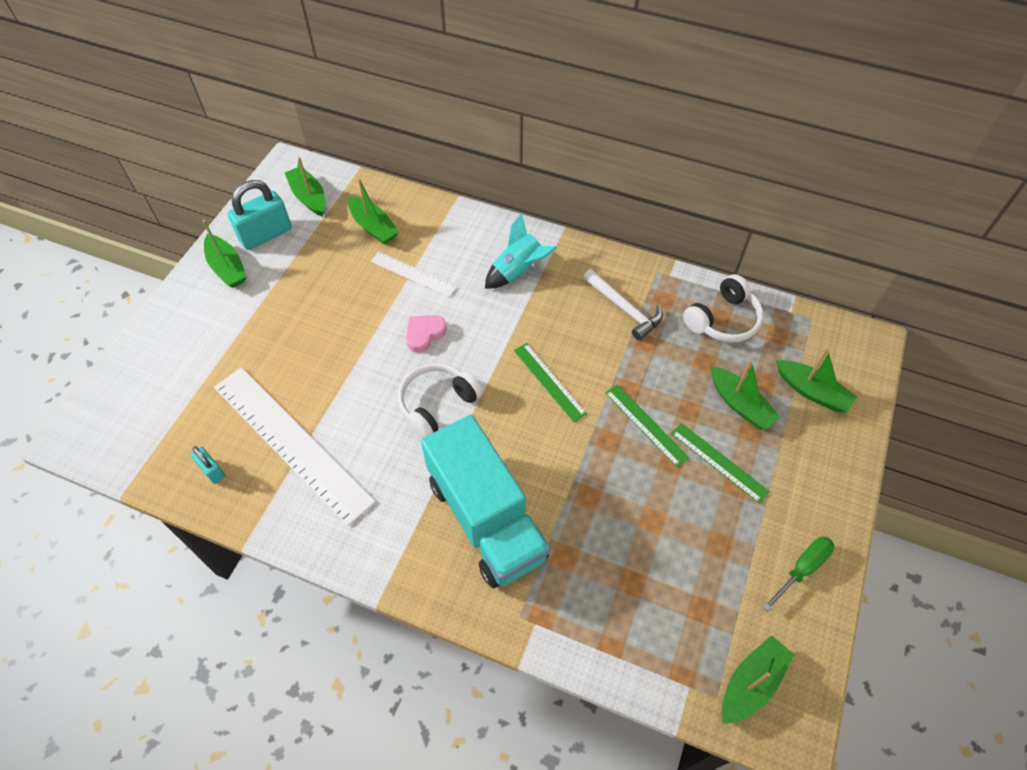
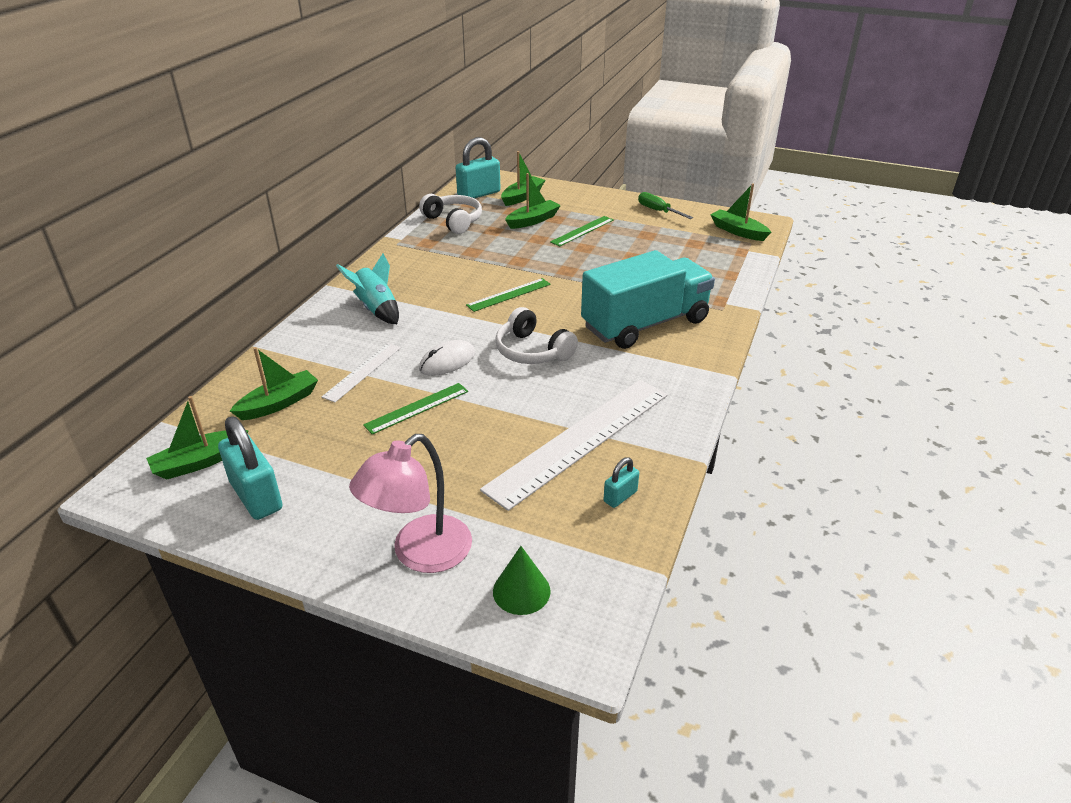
camera: 90 degrees left, 20 degrees down
green boat [203,220,247,288] -> none
pink heart [406,315,447,353] -> white mouse [419,340,475,376]
white hammer [583,269,663,341] -> none
green ruler [605,384,689,467] -> green ruler moved to [363,383,468,435]
none -> pink lamp [349,434,472,573]
none -> turquoise padlock [456,137,500,198]
none -> green cone [493,546,551,615]

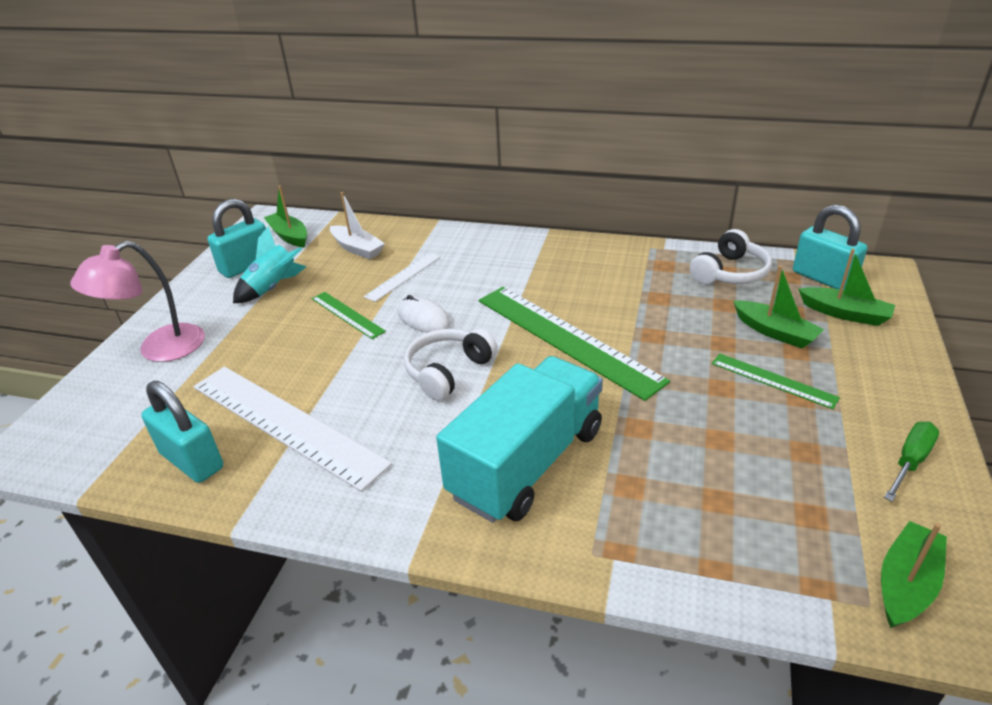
camera: 85 degrees right, 0 degrees up
green boat [230,347,318,420] -> white boat [330,192,385,259]
white ruler [322,343,401,402] -> white ruler turned 75 degrees counterclockwise [364,253,440,302]
turquoise rocket [336,254,399,324] -> turquoise rocket moved to [233,226,306,303]
pink lamp [349,434,472,573] -> pink lamp turned 75 degrees counterclockwise [70,241,205,362]
green ruler [466,278,551,312] -> green ruler [479,287,670,401], size x2.04
green cone [493,546,551,615] -> none
turquoise truck [581,250,715,349] -> turquoise truck turned 105 degrees counterclockwise [436,356,603,523]
turquoise padlock [603,457,639,508] -> turquoise padlock [141,381,223,483], size x1.95

